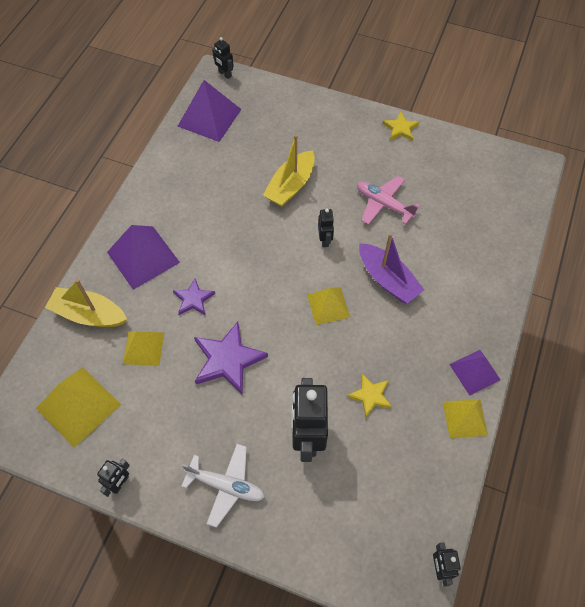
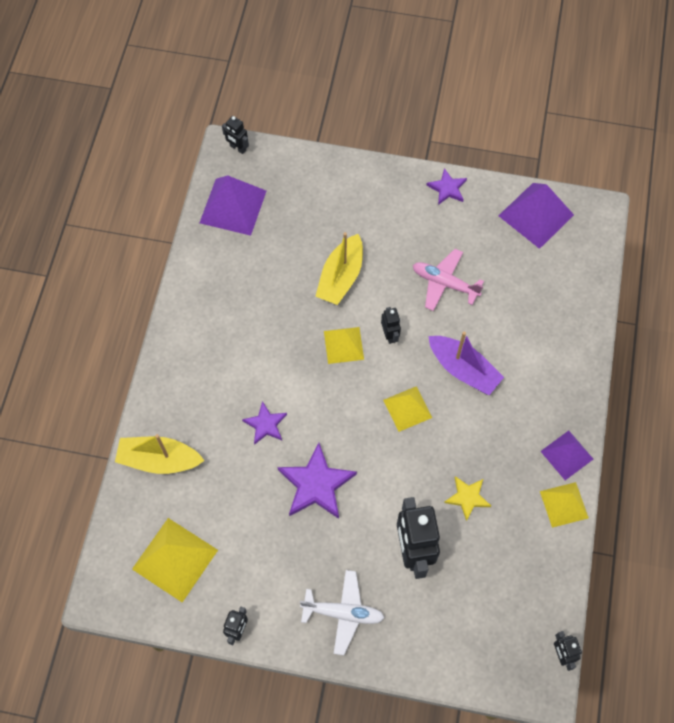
camera: 10 degrees left, 5 degrees up
purple pyramid [107,225,180,290] -> purple pyramid moved to [498,183,574,249]
yellow pyramid [123,331,164,366] -> yellow pyramid moved to [324,327,364,364]
yellow star [382,112,419,141] -> purple star [426,168,467,205]

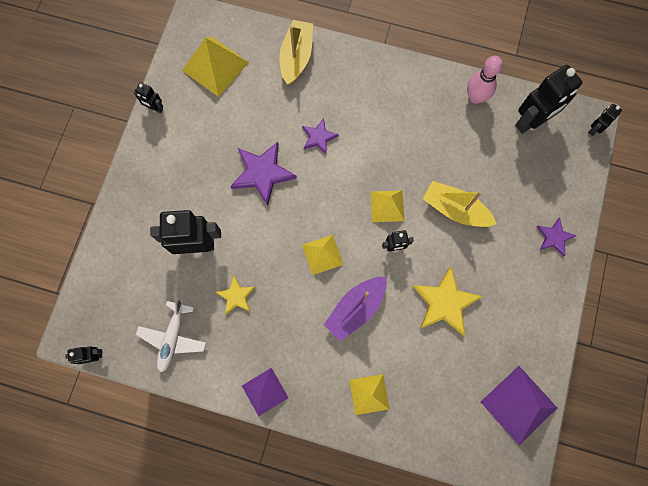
camera: 95 degrees right, 10 degrees up
purple pyramid [200,175,266,236] -> black robot [515,65,582,134]
white plane [300,570,384,655] -> white plane moved to [136,299,206,372]
pink plane [413,249,484,311] -> yellow star [412,267,483,336]
purple star [426,168,467,205] -> purple star moved to [537,218,577,257]
yellow pyramid [540,482,589,528] -> yellow pyramid moved to [350,374,389,415]
none -> pink bowling pin [467,56,503,104]

